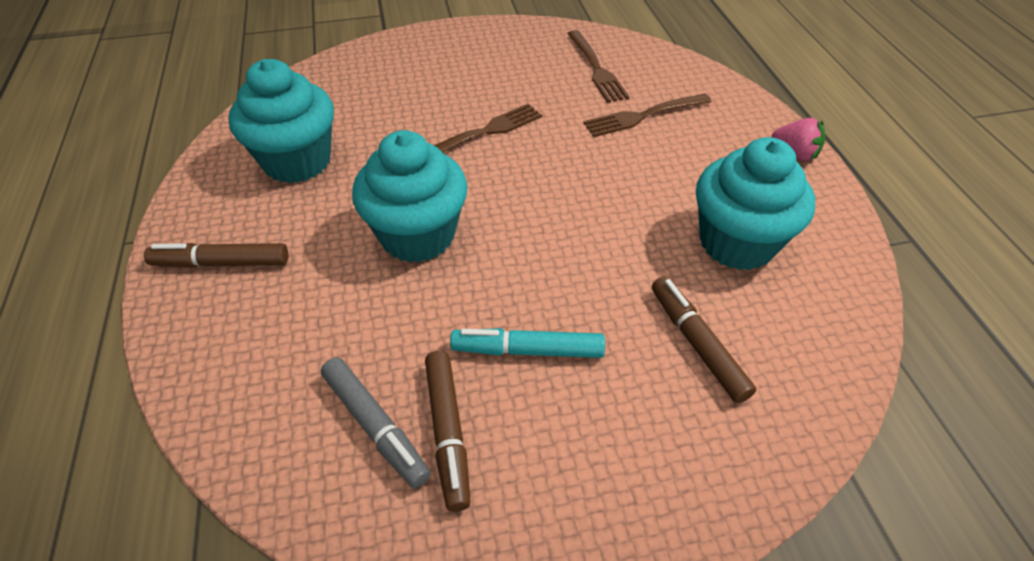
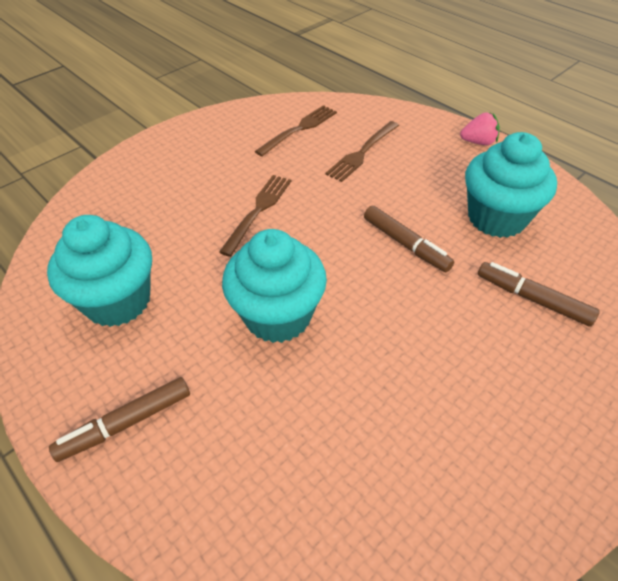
camera: 30 degrees left, 0 degrees up
grey marker [321,357,431,488] -> none
brown marker [425,351,471,512] -> brown marker moved to [364,206,454,272]
turquoise marker [450,328,605,358] -> none
brown fork [567,30,629,103] -> brown fork turned 90 degrees counterclockwise [254,105,337,156]

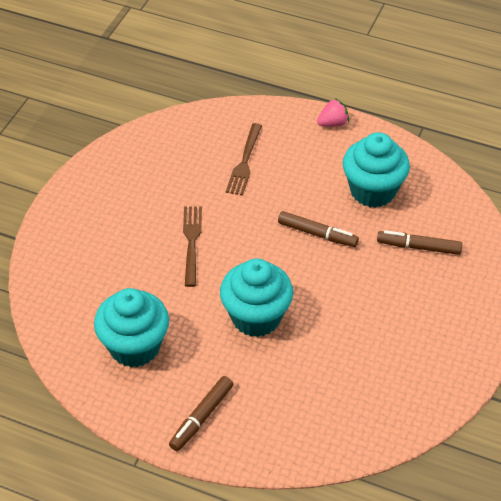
camera: 25 degrees left, 0 degrees up
brown fork [254,105,337,156] -> none

